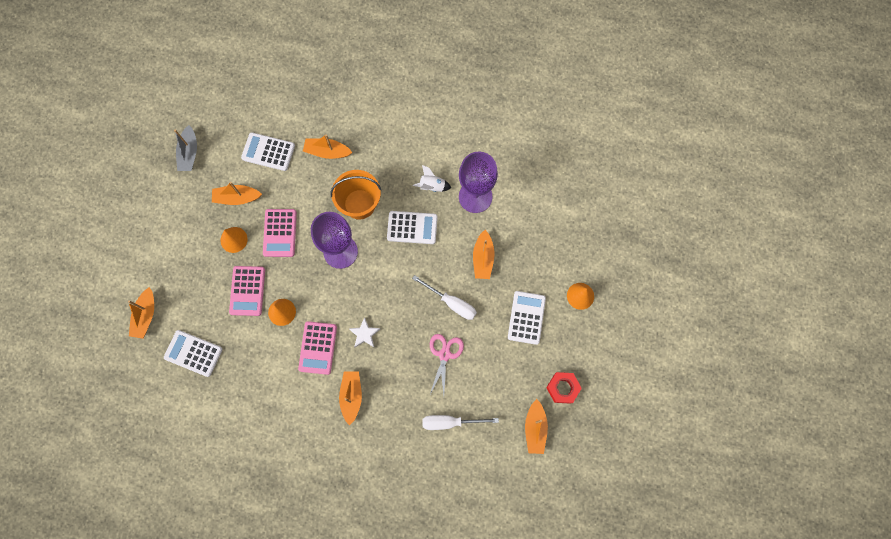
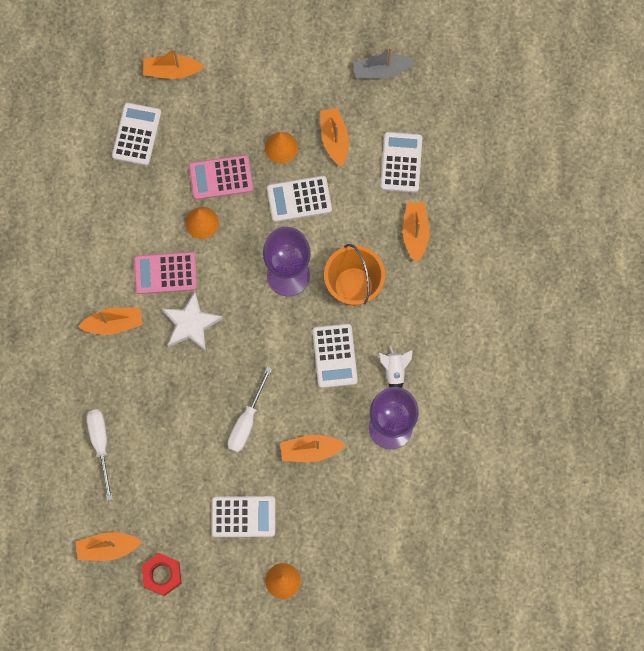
camera: 80 degrees right, 0 degrees up
pink calculator [263,209,297,257] -> white calculator [267,176,332,222]
white star [349,317,380,347] -> white star [161,292,223,352], size x1.59
pink scissors [430,334,464,395] -> none

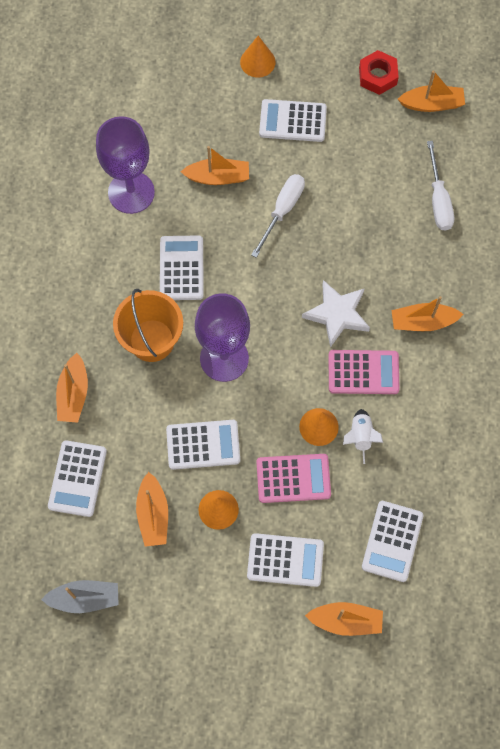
camera: 175 degrees left, 5 degrees down
white rocket [379,346,413,388] -> white rocket moved to [343,409,383,464]
none -> white calculator [247,533,324,587]

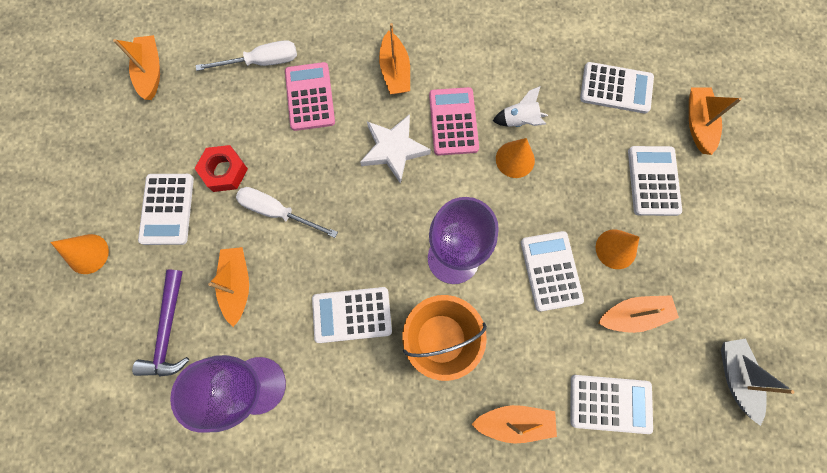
camera: 95 degrees left, 5 degrees up
pink calculator [256,454,331,503] -> pink calculator moved to [285,62,335,131]
red nut [359,50,399,95] -> red nut moved to [194,145,248,192]
none -> purple hammer [132,269,189,377]

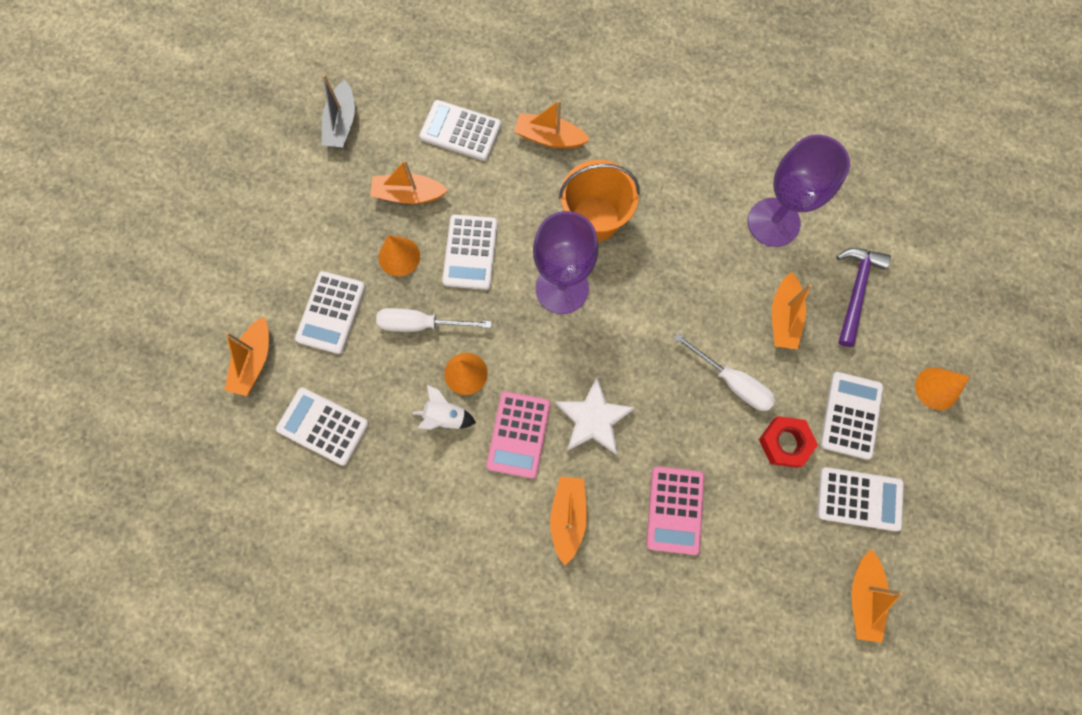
camera: 165 degrees left, 0 degrees up
white screwdriver [196,40,297,71] -> white screwdriver moved to [376,308,492,332]
white calculator [312,287,392,343] -> white calculator moved to [817,467,904,531]

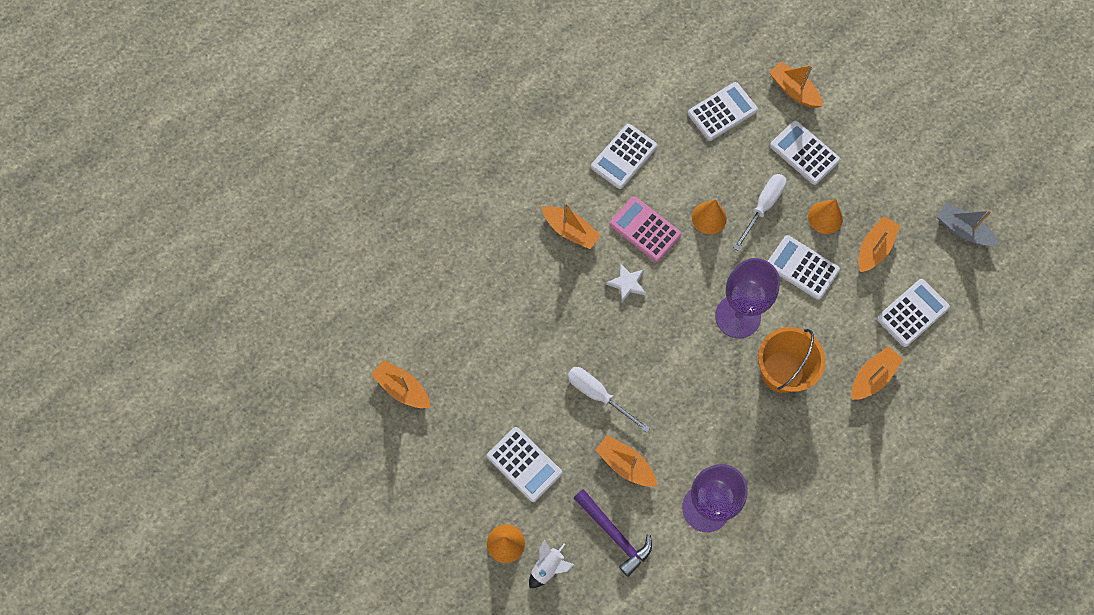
camera: 120 degrees right, 5 degrees down
white rocket [413,385,476,430] -> white rocket moved to [529,540,575,588]
white star [555,377,635,455] -> white star [606,263,646,302], size x0.63
pink calculator [646,466,705,555] -> none
white screwdriver [674,333,776,411] -> white screwdriver turned 60 degrees clockwise [567,367,650,433]
red nut [759,416,818,468] -> none
white calculator [817,467,904,531] -> white calculator moved to [591,124,657,189]

